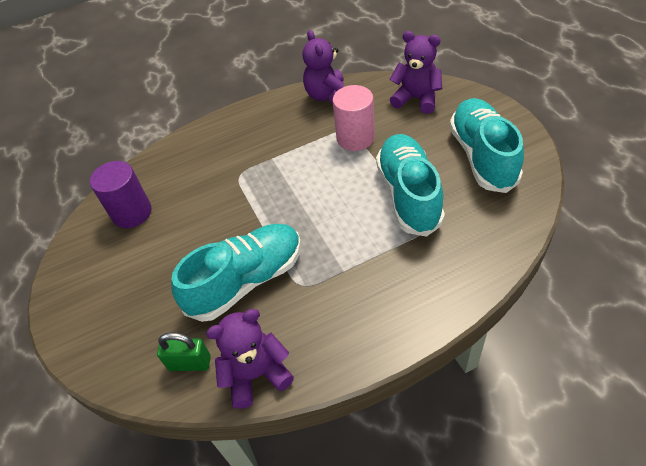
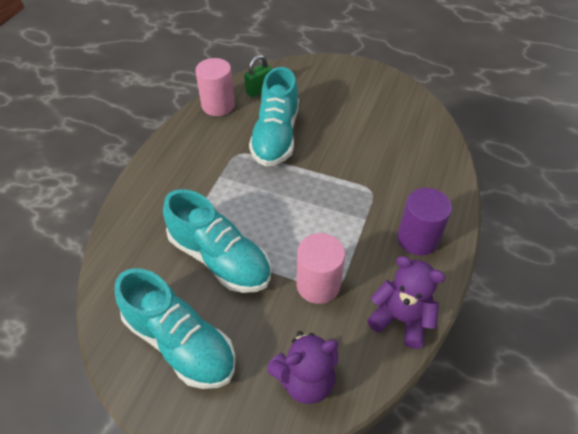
camera: 130 degrees right, 0 degrees up
purple cylinder [90,161,152,228] -> purple cylinder moved to [397,188,452,256]
purple teddy bear [206,309,294,409] -> pink cylinder [195,58,235,116]

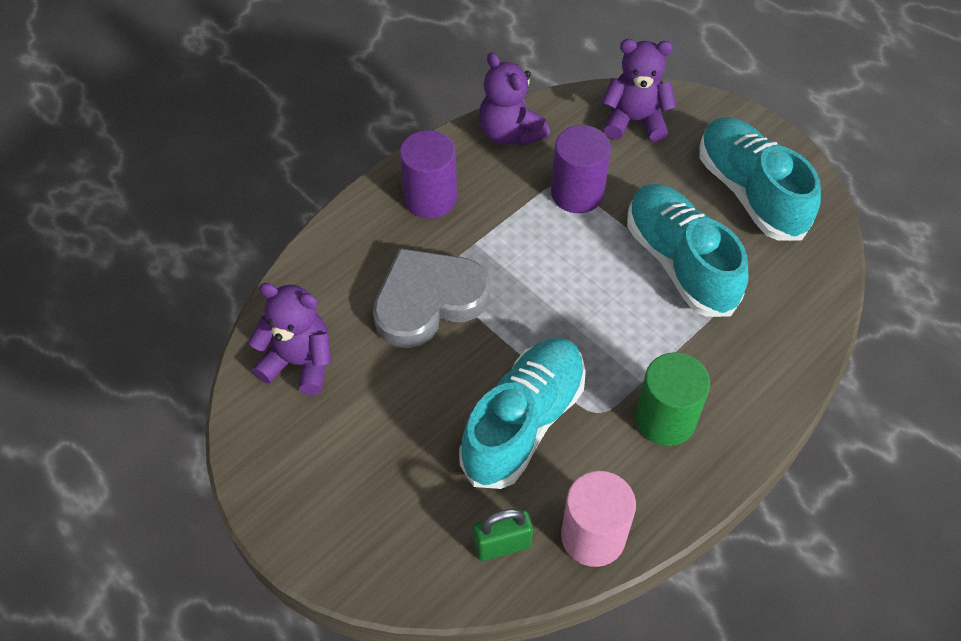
camera: 155 degrees left, 5 degrees up
pink cylinder [297,233,345,304] -> purple cylinder [551,125,611,213]
none -> purple teddy bear [248,283,331,395]
none -> grey heart [373,248,490,348]
none -> green cylinder [635,352,710,446]

